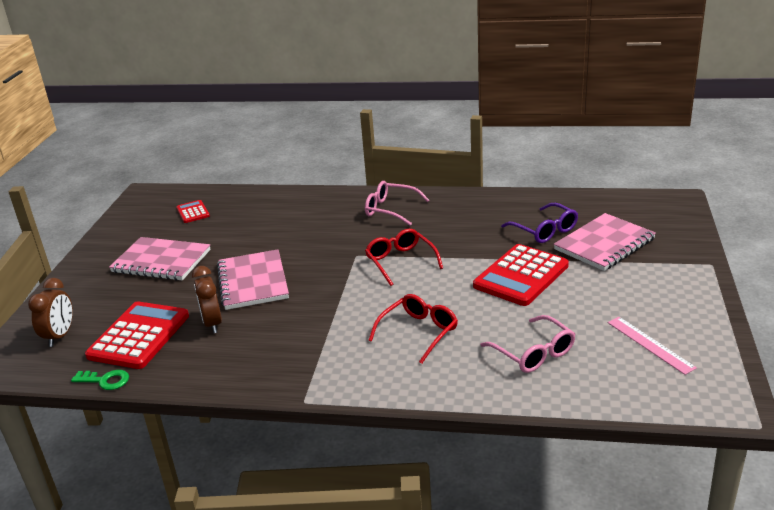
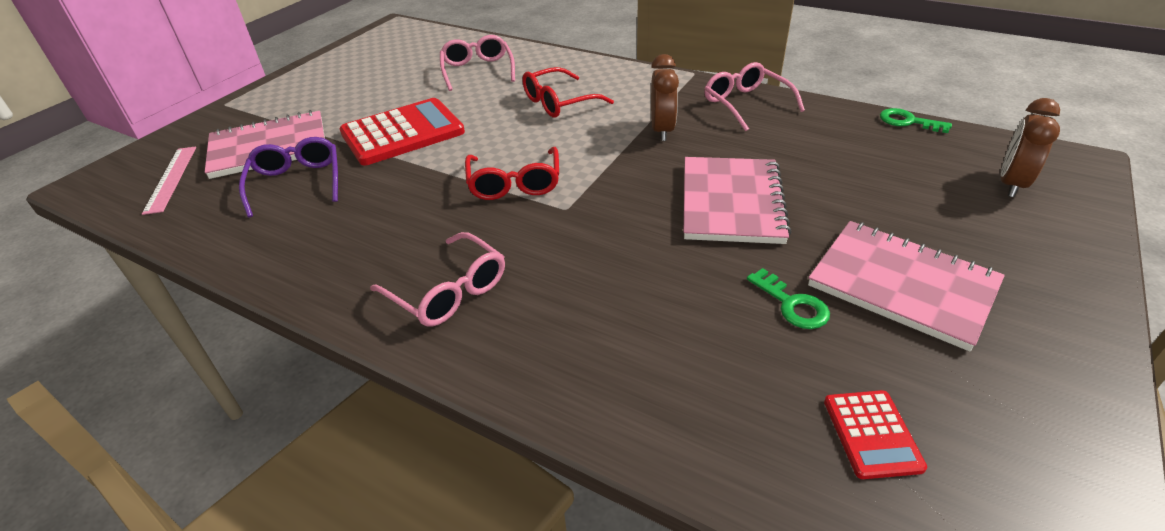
camera: 160 degrees left, 10 degrees up
red calculator [85,301,189,369] -> none
brown clock [192,266,222,334] -> brown clock moved to [651,54,679,141]
pink ruler [608,317,697,375] -> pink ruler moved to [142,146,196,215]
none -> pink glasses [704,62,805,131]
none -> green key [747,268,830,329]

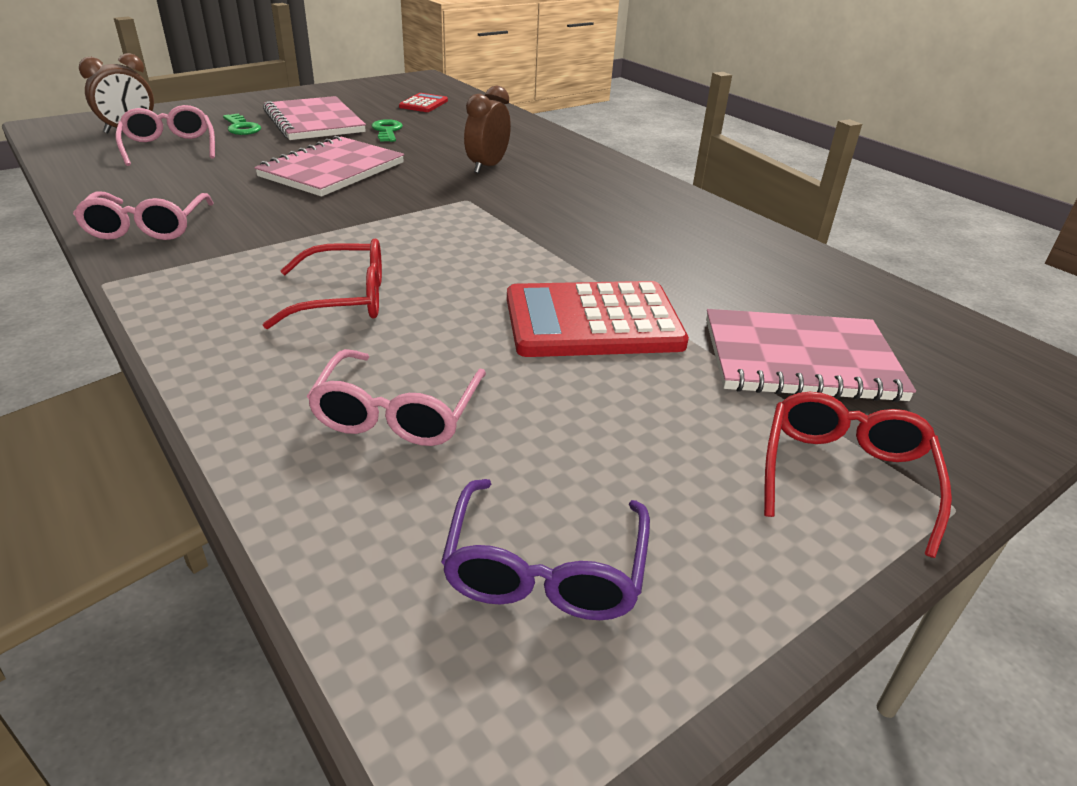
camera: 160 degrees left, 5 degrees down
pink ruler [142,146,196,215] -> none
purple glasses [239,137,338,217] -> purple glasses moved to [441,479,650,620]
pink glasses [370,232,505,327] -> pink glasses moved to [115,105,215,166]
red glasses [465,147,559,200] -> red glasses moved to [764,392,952,558]
brown clock [651,54,679,141] -> brown clock moved to [464,86,511,173]
green key [880,108,952,133] -> green key moved to [223,114,261,135]

